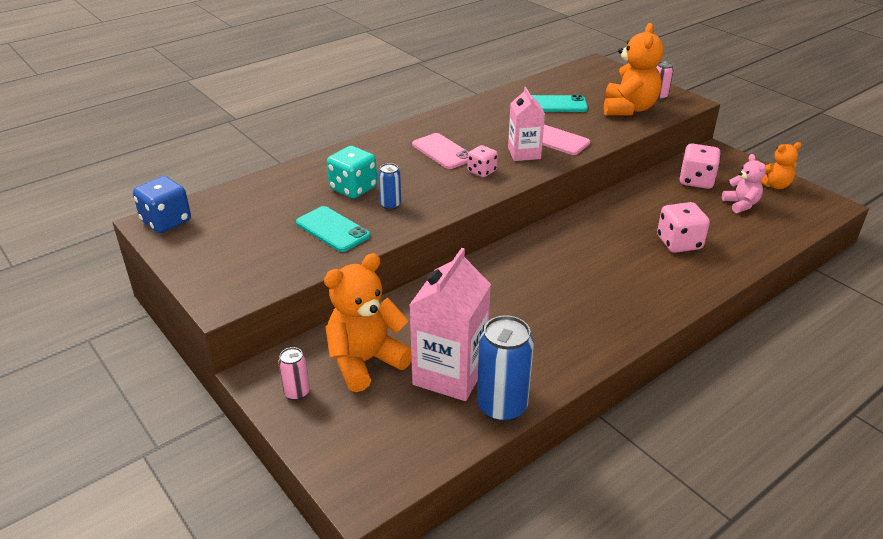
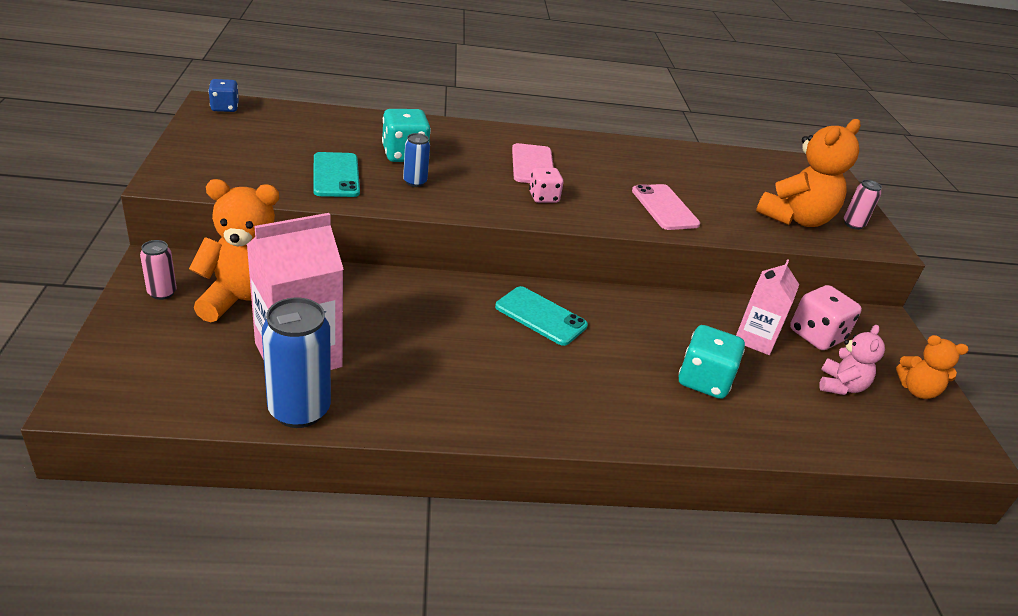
camera: 30 degrees right, 0 degrees up
blue dice [133,176,191,233] -> blue dice [208,79,239,112], size x0.64
pink carton [508,87,545,161] -> pink carton moved to [736,259,799,355]
turquoise phone [531,95,588,112] -> turquoise phone moved to [495,286,588,346]
pink dice [657,202,710,253] -> turquoise dice [679,325,745,399]

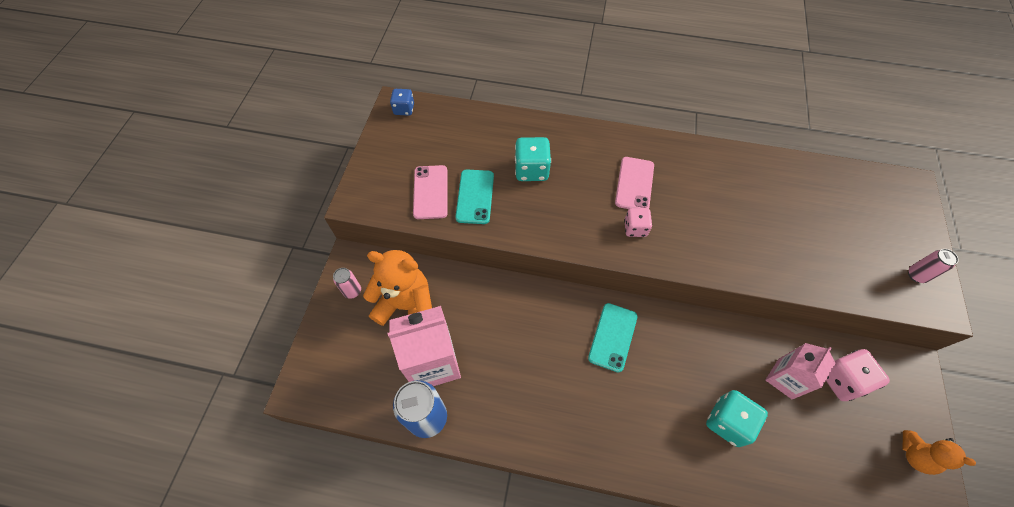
camera: 20 degrees right, 25 degrees up
blue can [403,133,430,187] -> none
turquoise phone [495,286,588,346] -> turquoise phone turned 60 degrees clockwise [588,303,637,372]
pink phone [632,184,700,230] -> pink phone moved to [413,165,448,219]
orange teddy bear [756,119,861,227] -> none
pink teddy bear [819,325,885,395] -> none

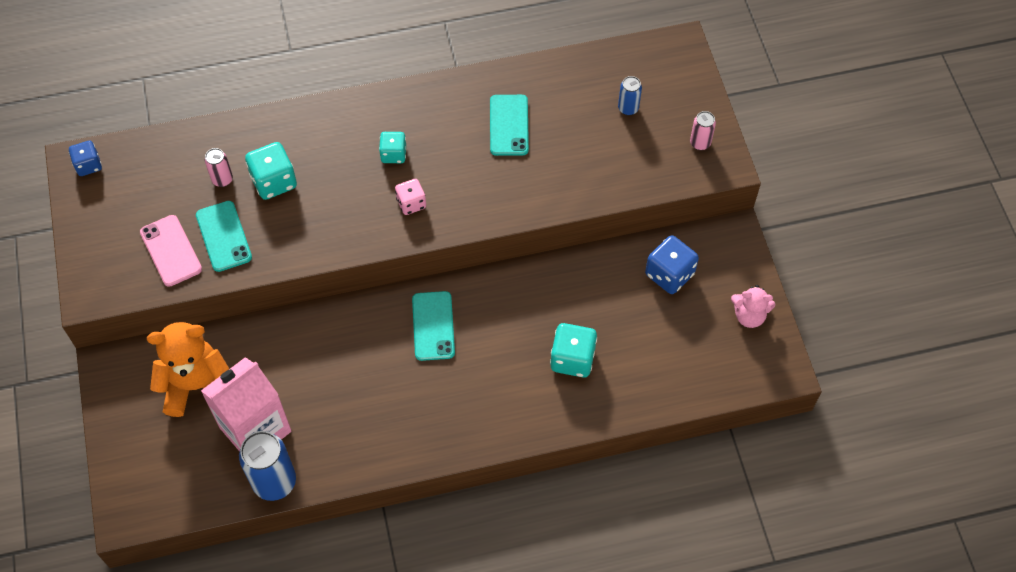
camera: 25 degrees left, 0 degrees up
pink can [333,268,361,299] -> pink can moved to [205,148,233,187]
pink phone [615,157,654,209] -> turquoise dice [379,132,406,163]
pink carton [766,343,836,399] -> none
pink dice [826,349,890,401] -> blue dice [645,235,699,294]
orange teddy bear [903,430,976,475] -> pink teddy bear [731,285,775,328]
none -> turquoise phone [490,95,529,156]
none -> blue can [618,76,642,115]

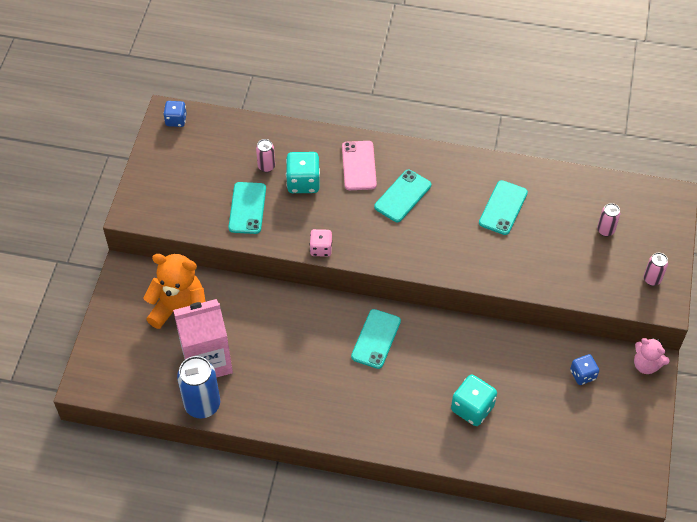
camera: 25 degrees right, 5 degrees down
pink phone [140,215,202,287] -> pink phone moved to [342,141,377,190]
turquoise dice [379,132,406,163] -> turquoise phone [374,170,431,222]
pink dice [395,179,426,215] -> pink dice moved to [310,229,332,257]
blue can [618,76,642,115] -> pink can [597,203,620,236]
blue dice [645,235,699,294] -> blue dice [570,354,599,385], size x0.64
pink teddy bear [731,285,775,328] -> pink teddy bear moved to [634,338,670,374]

